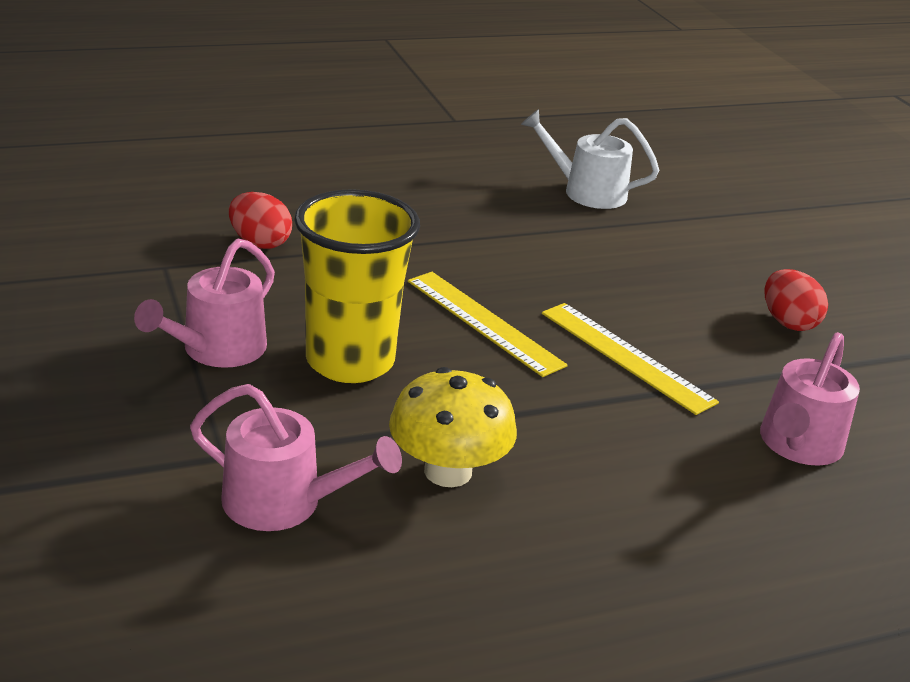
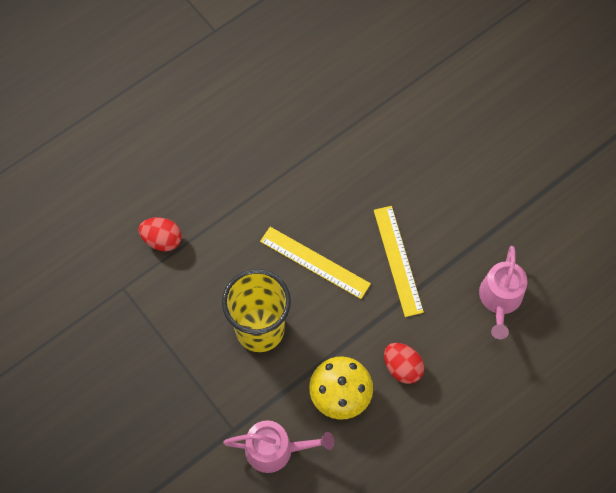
camera: 15 degrees left, 35 degrees up
pink watering can [134,239,275,368] -> none
white watering can [521,109,659,209] -> none
yellow ruler [542,303,719,415] -> yellow ruler turned 45 degrees clockwise [374,206,424,317]
red egg [764,269,828,331] -> red egg moved to [384,343,424,384]

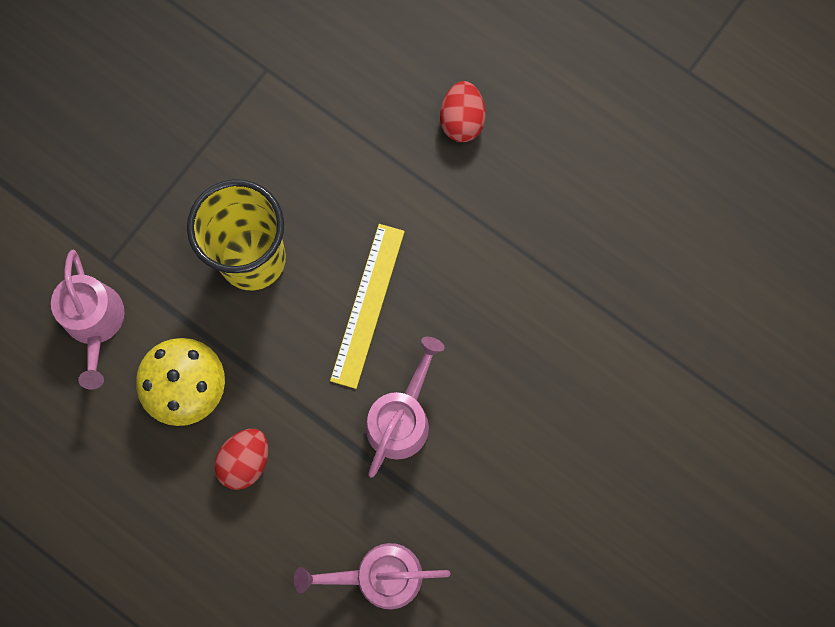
camera: 75 degrees right, 10 degrees up
red egg [139,217,182,252] -> red egg moved to [440,81,486,142]
yellow ruler [374,206,424,317] -> pink watering can [366,337,445,478]

